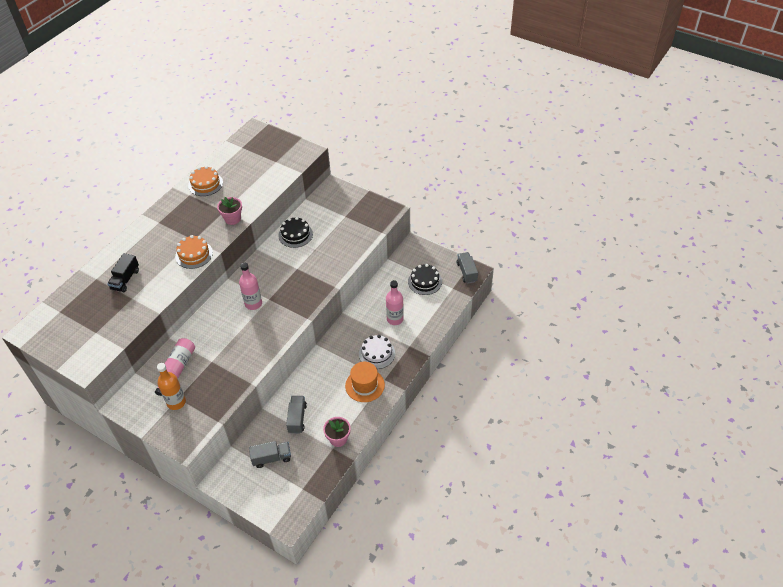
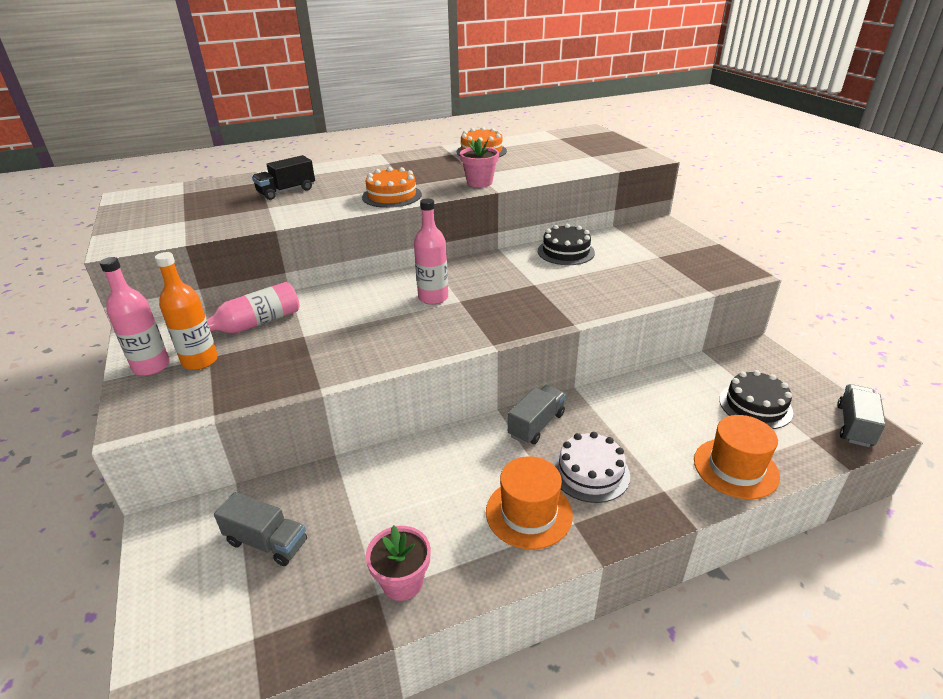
camera: 35 degrees right, 15 degrees down
grey truck [286,396,307,434] -> grey truck moved to [508,385,566,444]
pink bottle [386,280,404,325] -> pink bottle moved to [99,257,170,376]
none -> orange hat [694,415,780,499]

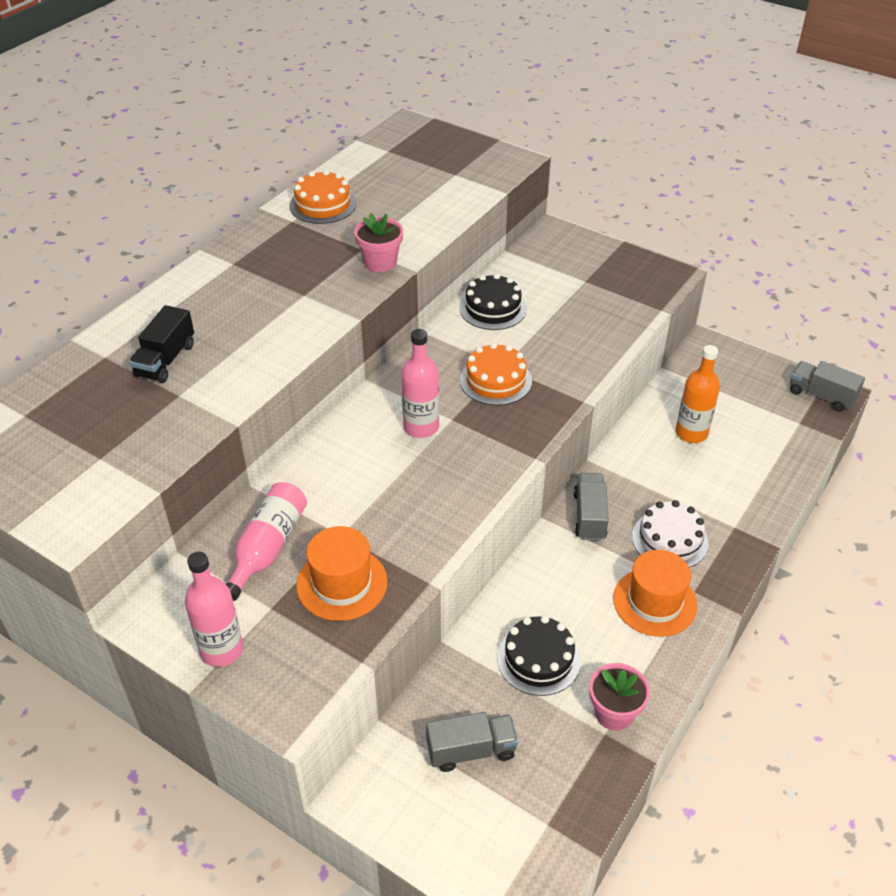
camera: 35 degrees left, 10 degrees up
orange bottle [155,252,218,370] -> orange bottle moved to [676,345,720,443]
orange cake [362,167,422,208] -> orange cake moved to [460,343,532,406]
orange hat [694,415,780,499] -> orange hat moved to [296,526,388,621]
black cake [719,370,793,429] -> black cake moved to [497,615,581,696]
grey truck [837,384,886,447] -> grey truck turned 45 degrees counterclockwise [790,361,865,412]

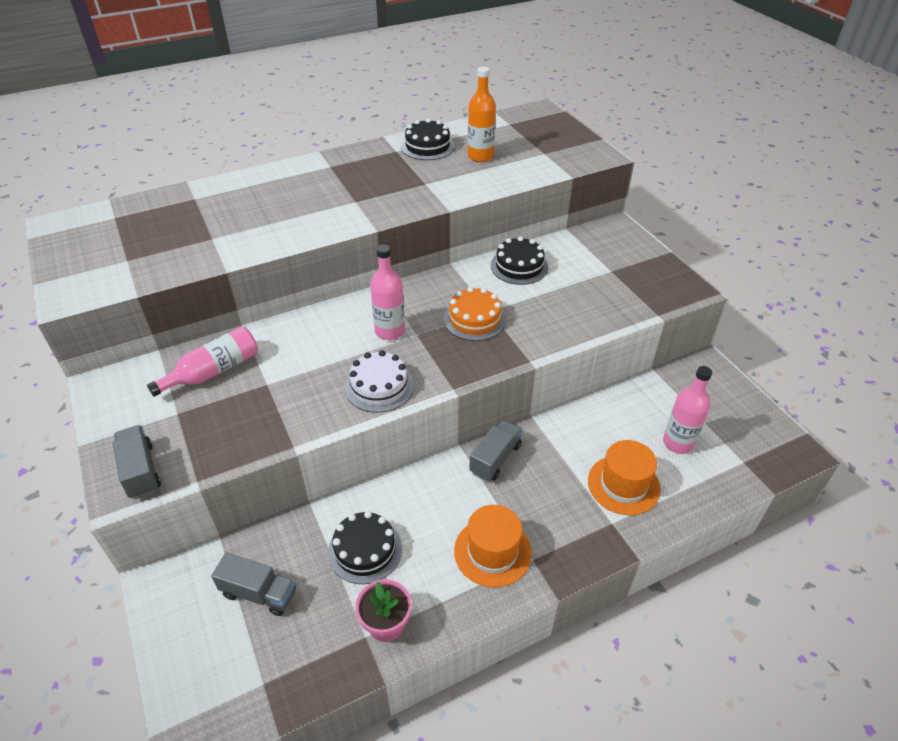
camera: 30 degrees right, 0 degrees up
black truck [129,305,194,383] -> none
pink bottle [185,552,243,667] -> pink bottle moved to [663,366,712,454]
orange cake [289,170,357,224] -> black cake [401,118,455,160]
orange hat [296,526,388,621] -> orange hat moved to [588,440,661,515]
pink flower pot [354,213,403,272] -> none
white cake [632,500,709,568] -> white cake moved to [345,350,414,413]
orange bottle [676,345,720,443] -> orange bottle moved to [468,67,496,162]
grey truck [790,361,865,412] -> grey truck moved to [112,425,161,499]

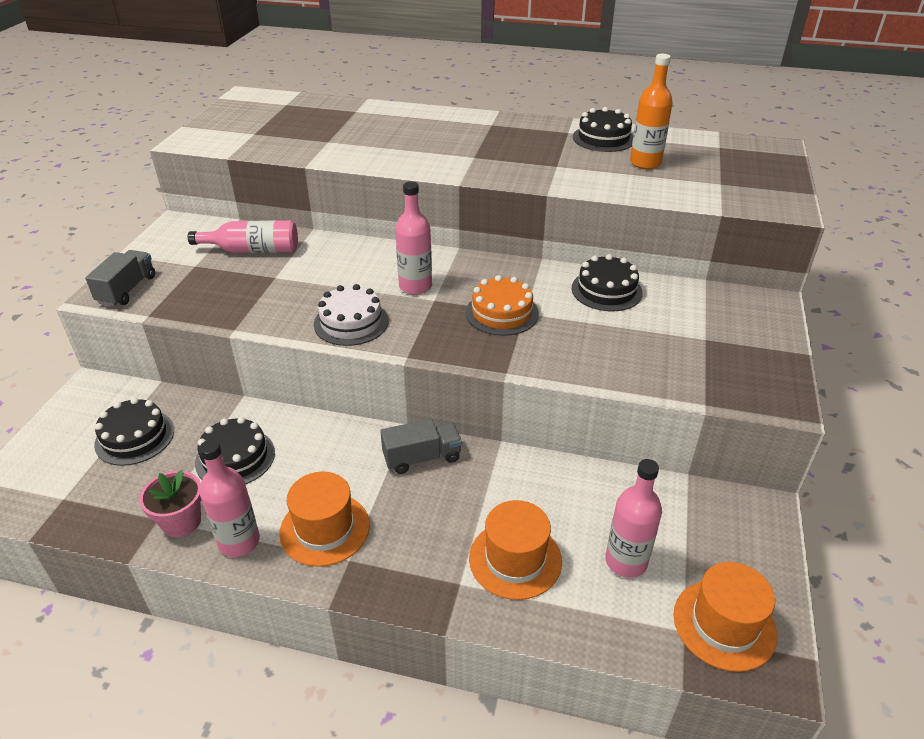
camera: 40 degrees right, 5 degrees down
grey truck [211,553,296,616] -> black cake [94,397,174,466]
none -> pink bottle [199,440,260,557]
none -> orange hat [674,562,777,672]

